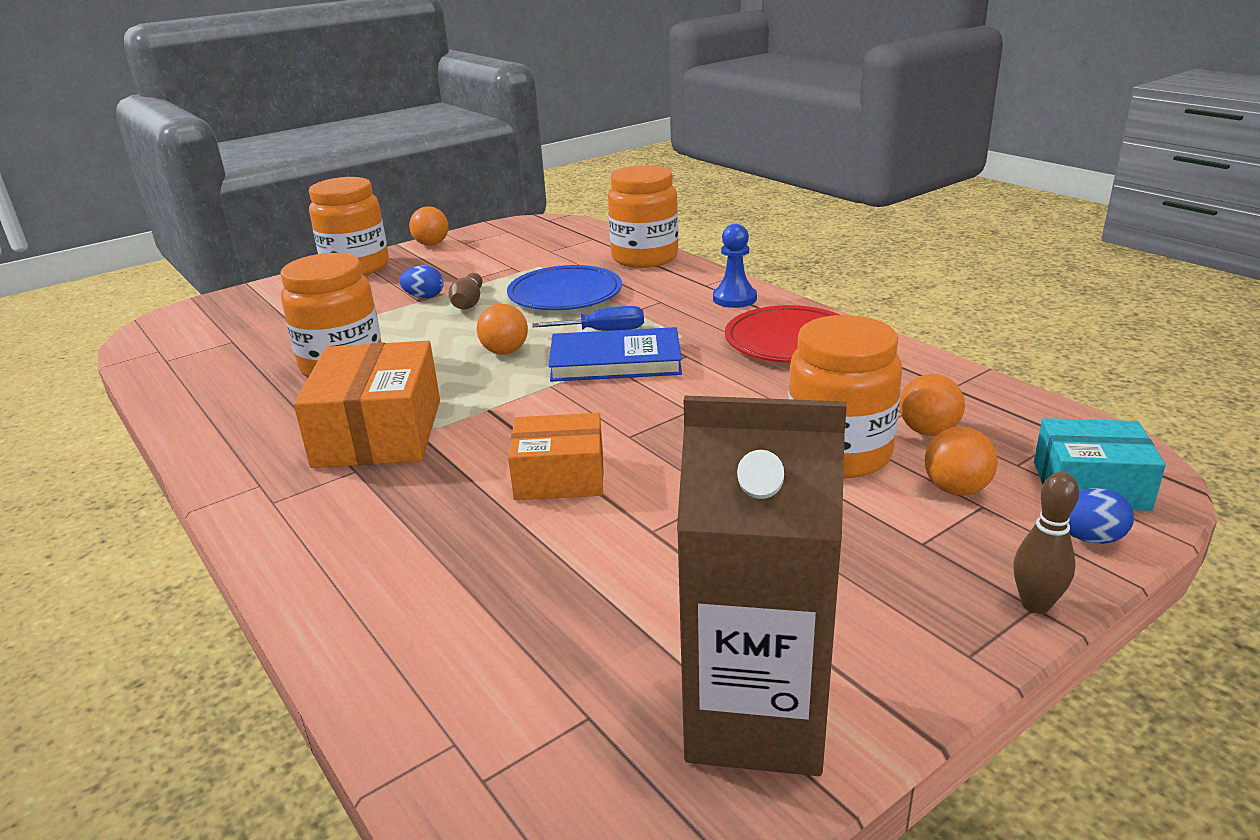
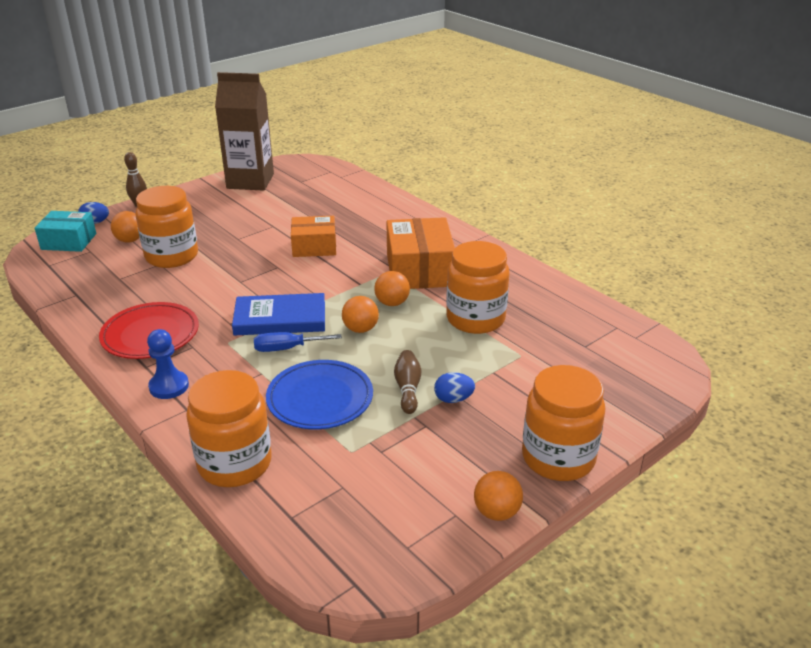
camera: 175 degrees right, 5 degrees up
orange ball [900,374,965,436] -> orange ball moved to [374,271,410,306]

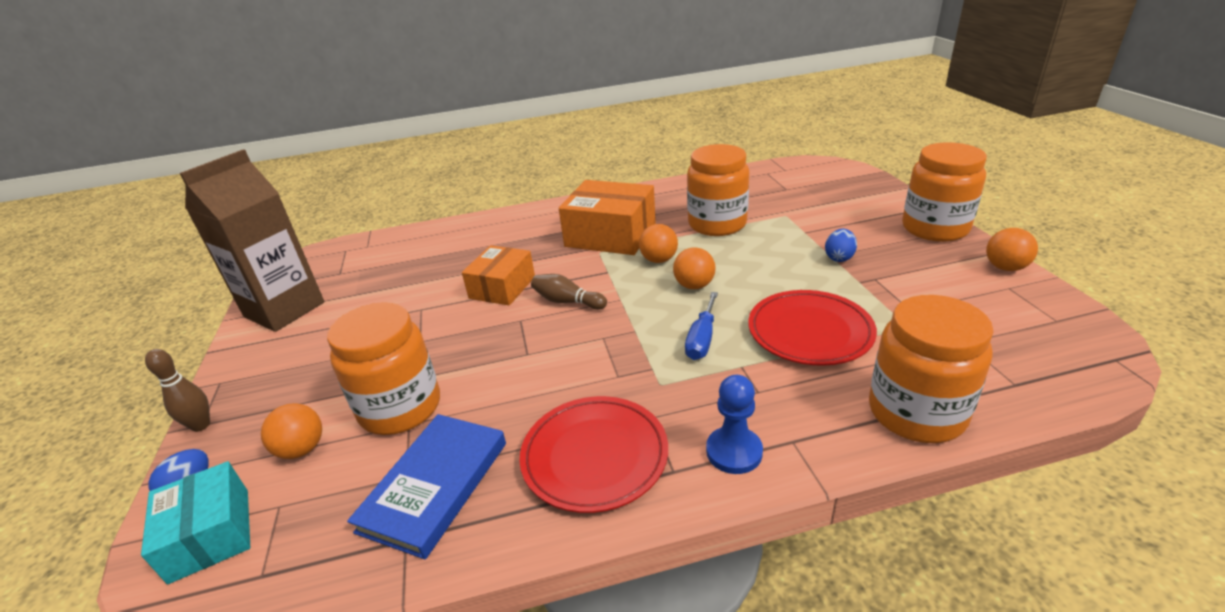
camera: 60 degrees left, 0 degrees up
turquoise box [35,211,96,252] -> turquoise box turned 60 degrees counterclockwise [141,461,250,584]
blue book [232,293,325,335] -> blue book moved to [347,414,506,559]
blue plate [266,360,373,429] -> red plate [748,290,877,366]
brown bowling pin [394,350,421,414] -> brown bowling pin moved to [531,274,607,310]

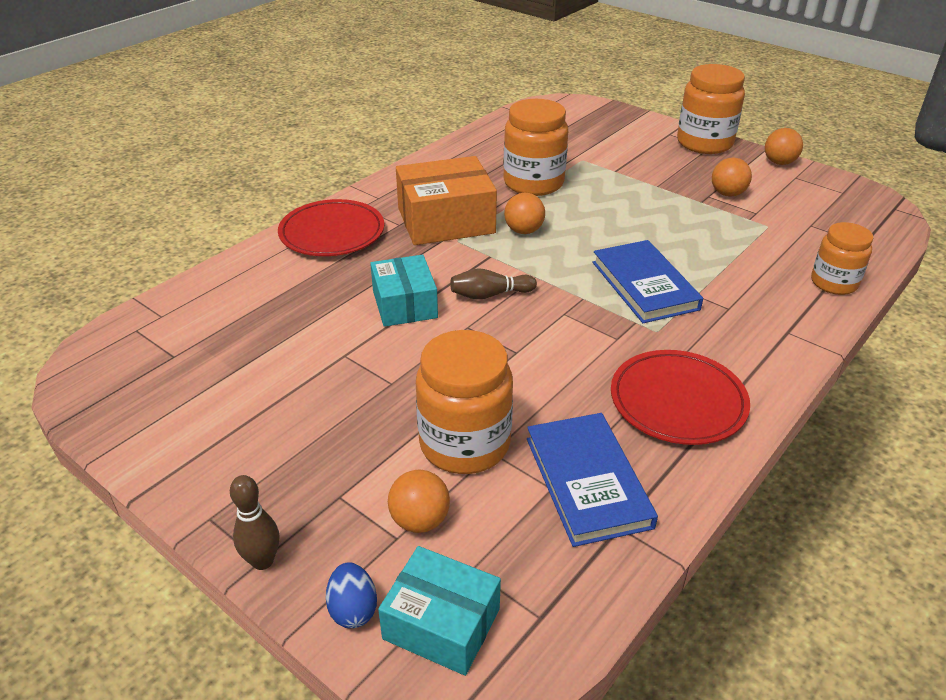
camera: 40 degrees left, 5 degrees up
brown carton [180,149,324,332] -> none
orange box [462,245,535,305] -> turquoise box [370,255,438,327]
orange ball [673,247,715,289] -> orange ball moved to [712,158,752,197]
blue screwdriver [685,292,718,360] -> blue book [592,240,703,323]
blue pawn [706,375,763,474] -> none
red plate [748,290,877,366] -> red plate moved to [278,199,384,256]
blue egg [825,229,857,262] -> none
orange jar [869,295,994,443] -> orange jar [811,222,873,295], size x0.64

